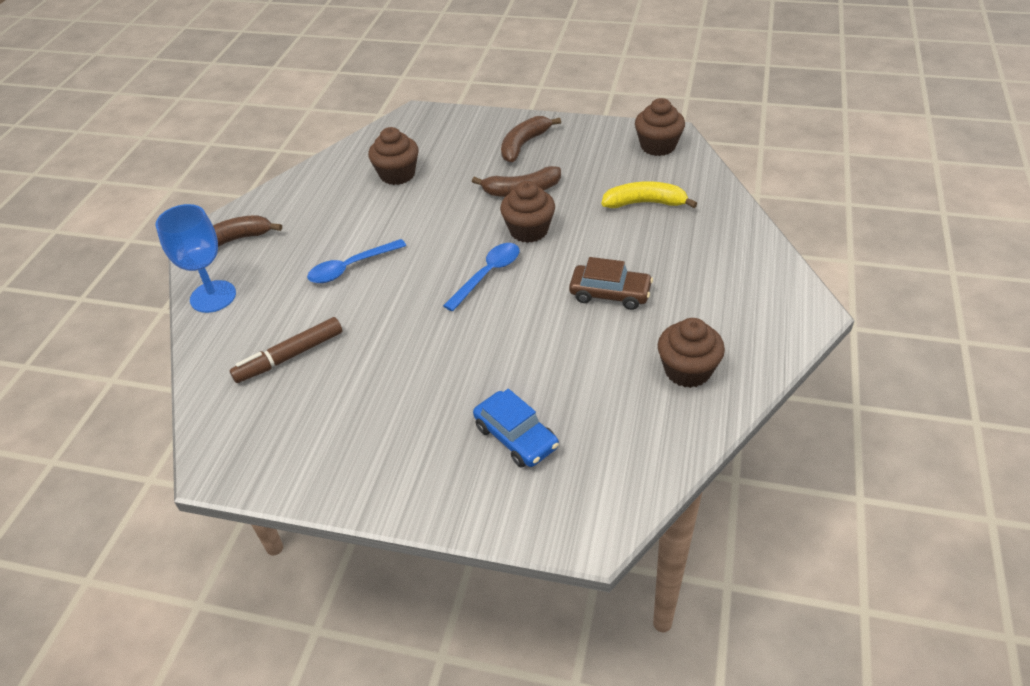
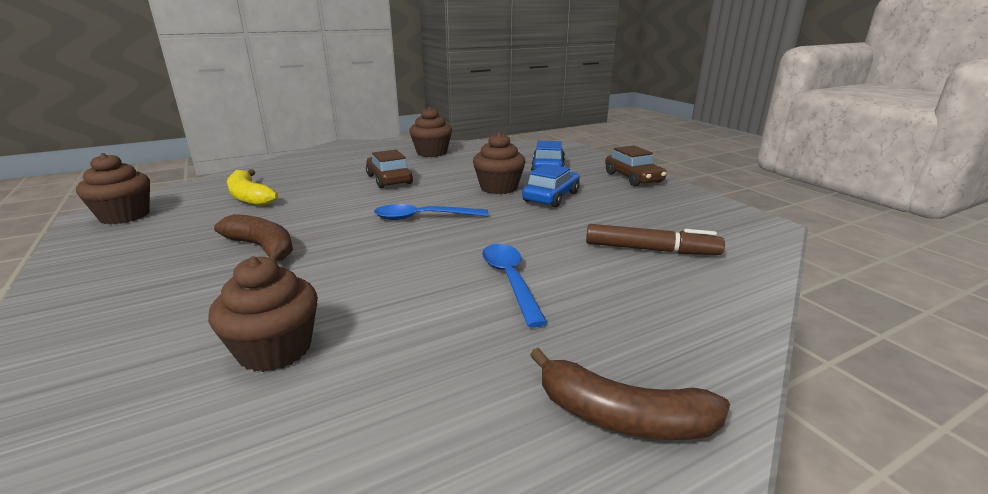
camera: 135 degrees left, 20 degrees down
blue goblet [155,204,236,313] -> none
blue spoon [307,239,406,283] -> blue spoon turned 120 degrees counterclockwise [482,244,547,327]
brown cupcake [500,181,555,243] -> brown cupcake moved to [473,132,526,194]
brown banana [501,116,561,163] -> none
none -> blue car [522,164,580,208]
none -> brown car [605,146,667,186]

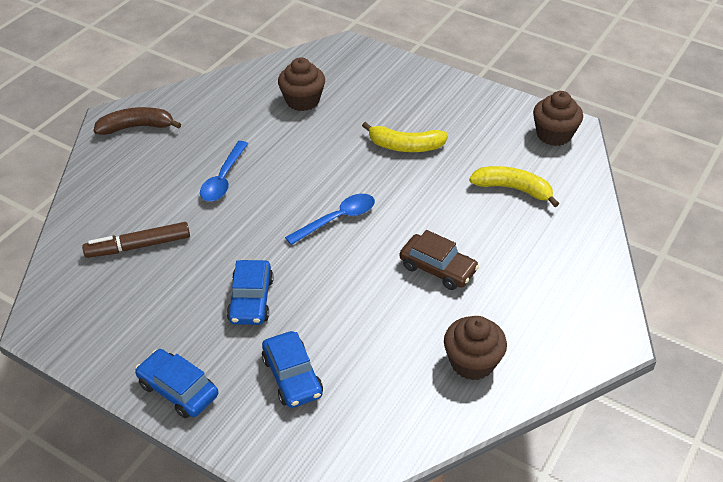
camera: 150 degrees right, 20 degrees up
brown banana [214,214,293,262] -> yellow banana [362,122,448,152]
brown cupcake [473,132,526,194] -> none
blue spoon [482,244,547,327] -> blue spoon turned 60 degrees clockwise [200,141,248,201]
brown car [605,146,667,186] -> blue car [135,349,218,419]

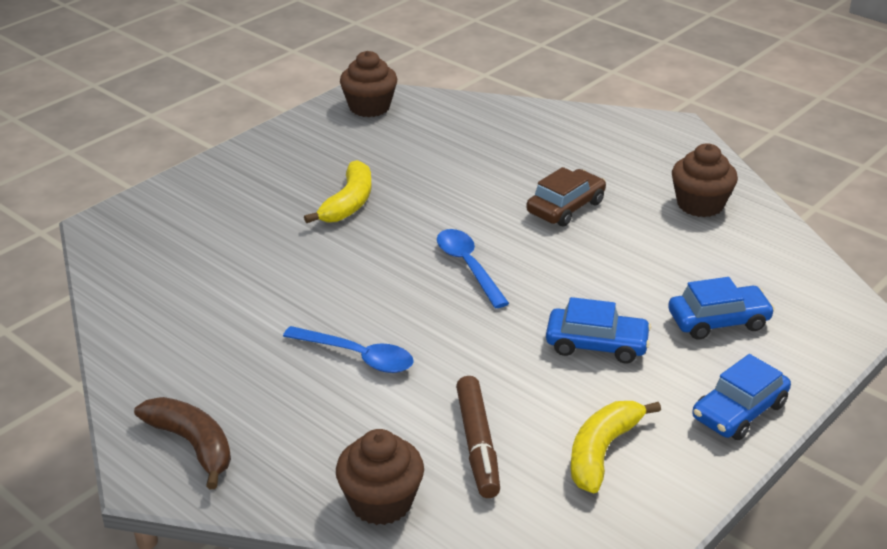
camera: 80 degrees left, 10 degrees down
brown banana [93,107,181,135] -> brown banana turned 135 degrees clockwise [134,397,231,489]
brown cupcake [278,57,325,111] -> brown cupcake moved to [336,429,424,525]
yellow banana [469,166,559,207] -> yellow banana moved to [571,401,661,494]

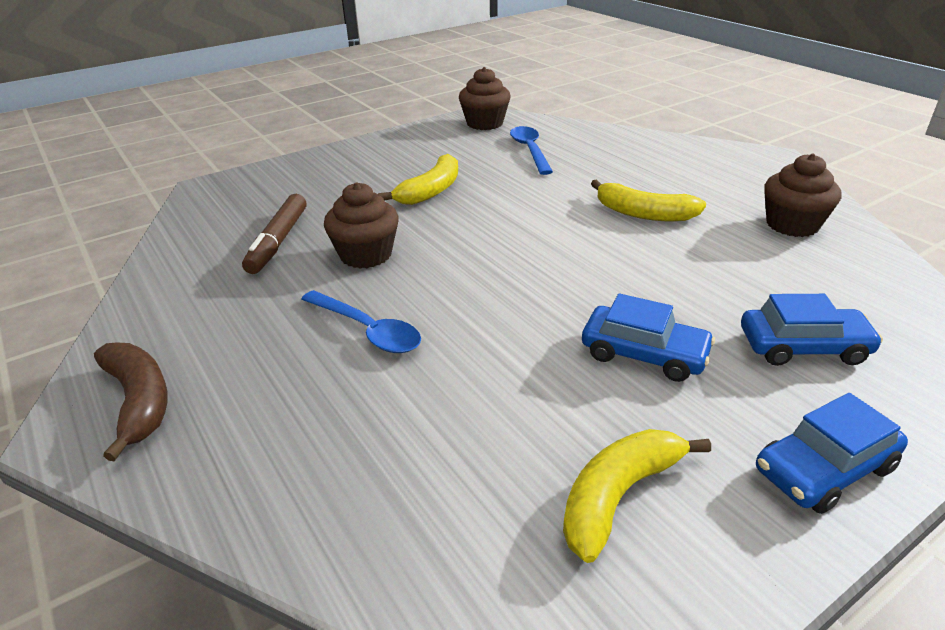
camera: 15 degrees right, 0 degrees up
brown cupcake [336,429,424,525] -> brown cupcake moved to [324,182,399,269]
blue spoon [437,229,509,308] -> blue spoon moved to [510,126,553,175]
brown marker [456,376,500,498] -> brown marker moved to [242,194,306,274]
brown car [526,167,606,227] -> yellow banana [591,180,706,221]

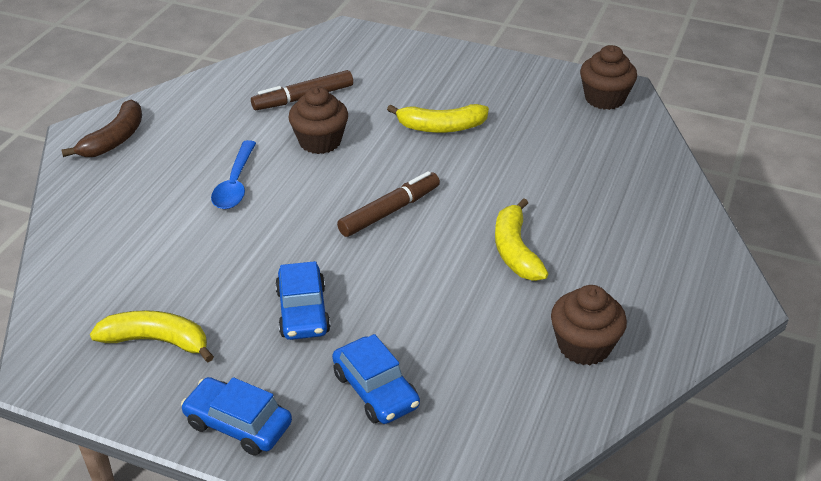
camera: 55 degrees right, 5 degrees up
blue spoon [510,126,553,175] -> none
none -> brown marker [337,171,440,237]

